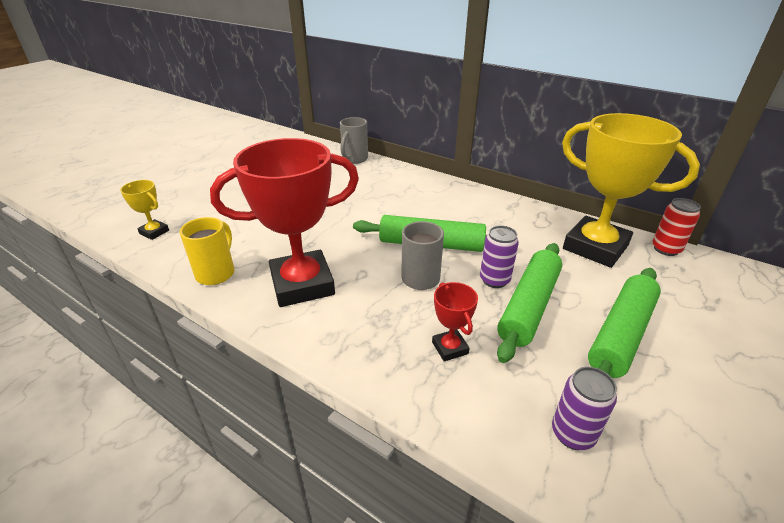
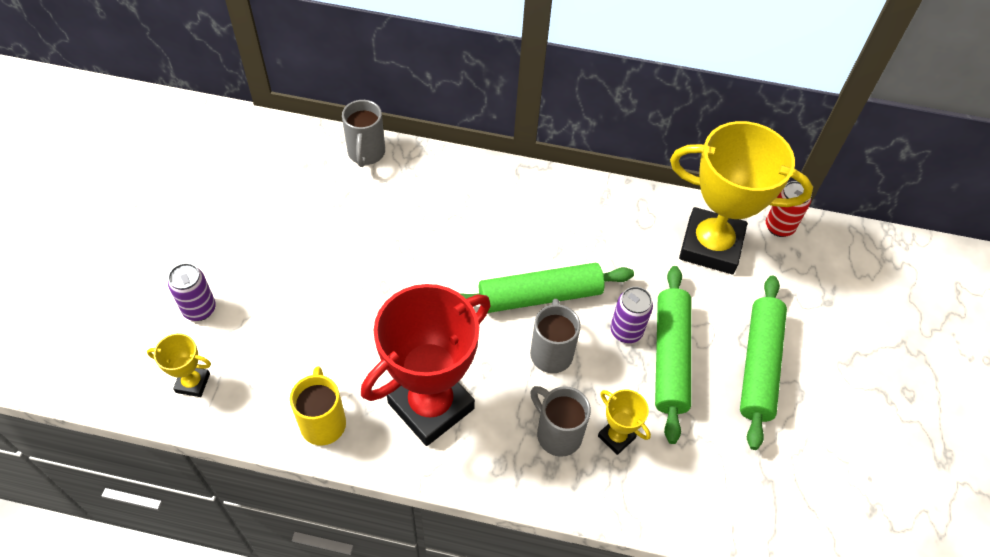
camera: 25 degrees left, 20 degrees up
red trophy [432,282,478,361] -> yellow trophy [598,389,651,455]
purple can [552,367,617,450] -> purple can moved to [168,263,216,321]
none -> grey mug [530,386,591,457]

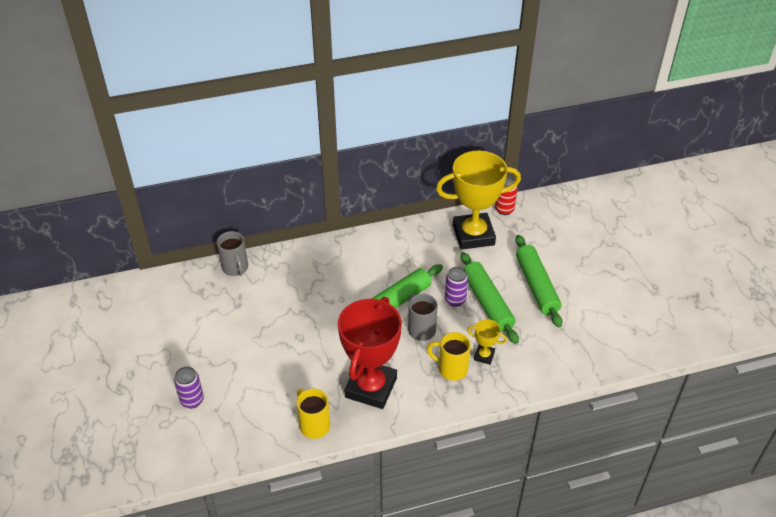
camera: 25 degrees left, 10 degrees down
yellow trophy [147,333,211,397] -> none
grey mug [530,386,591,457] -> yellow mug [427,332,471,381]

